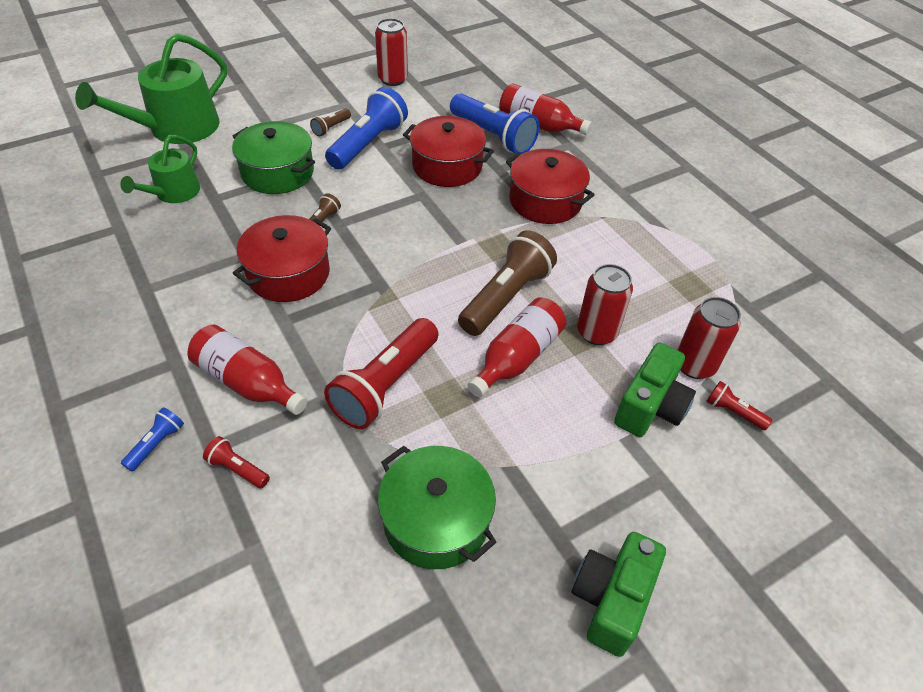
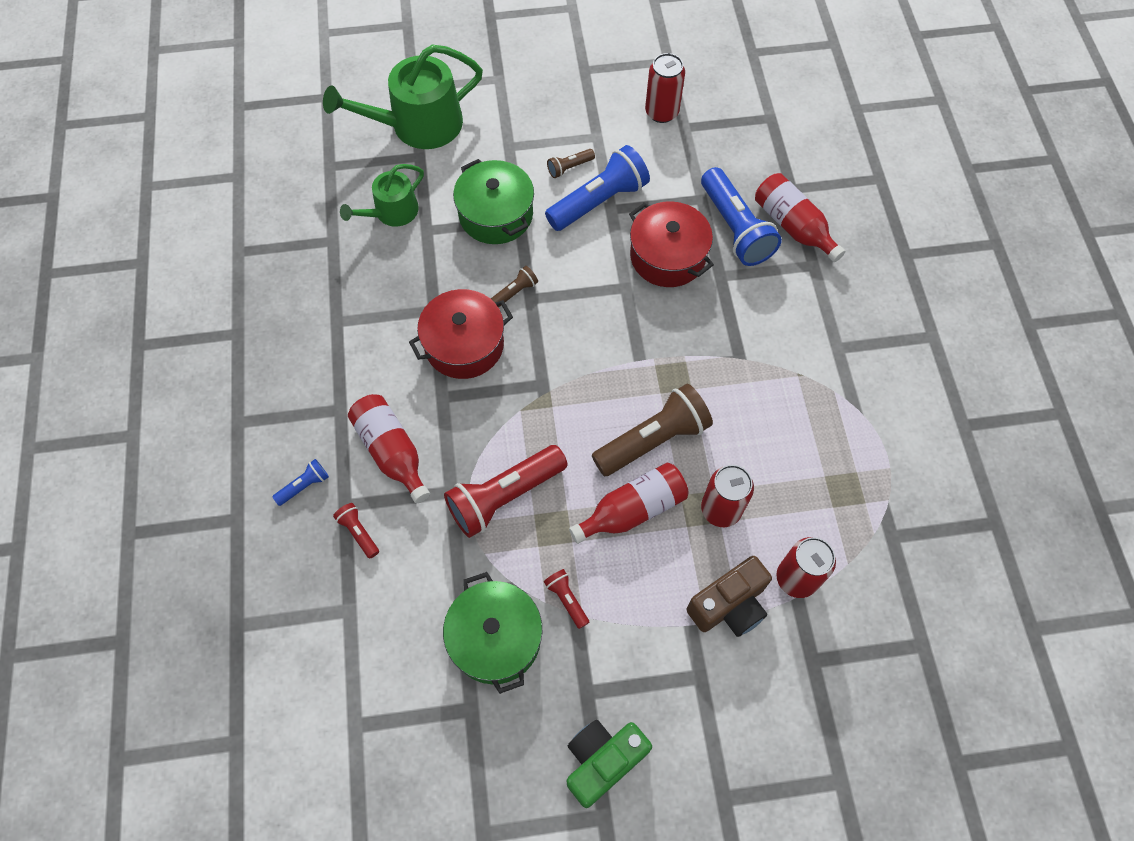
camera: 25 degrees right, 15 degrees up
red pot [506,149,595,224] -> none
green camera [614,342,696,437] -> brown camera [687,556,772,637]
red flashlight [706,381,772,430] -> red flashlight moved to [544,569,589,629]

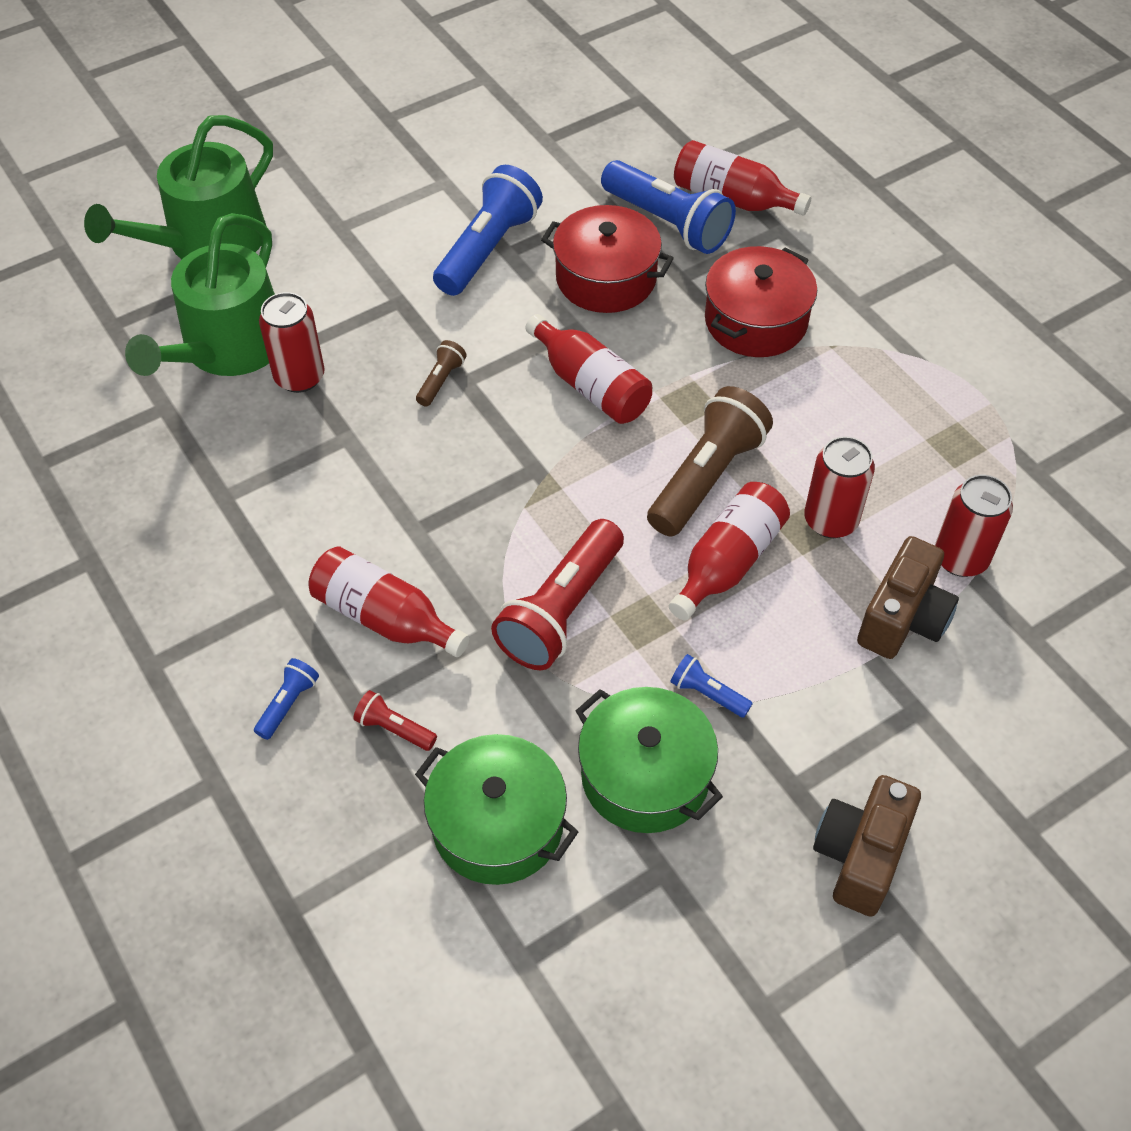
camera: 25 degrees left, 10 degrees down
green watering can [340,164,424,227] -> green watering can [125,213,275,376], size x1.70
red pot [409,289,513,379] -> red pot moved to [705,246,817,357]
green pot [453,159,534,244] -> green pot moved to [415,734,578,885]
red flashlight [544,569,589,629] -> blue flashlight [670,654,753,718]
brown flashlight [547,149,595,178] -> none
green camera [567,720,652,808] -> brown camera [813,775,921,917]
red can [645,53,685,123] -> red can moved to [259,292,325,393]
none -> red bottle [525,314,652,424]

